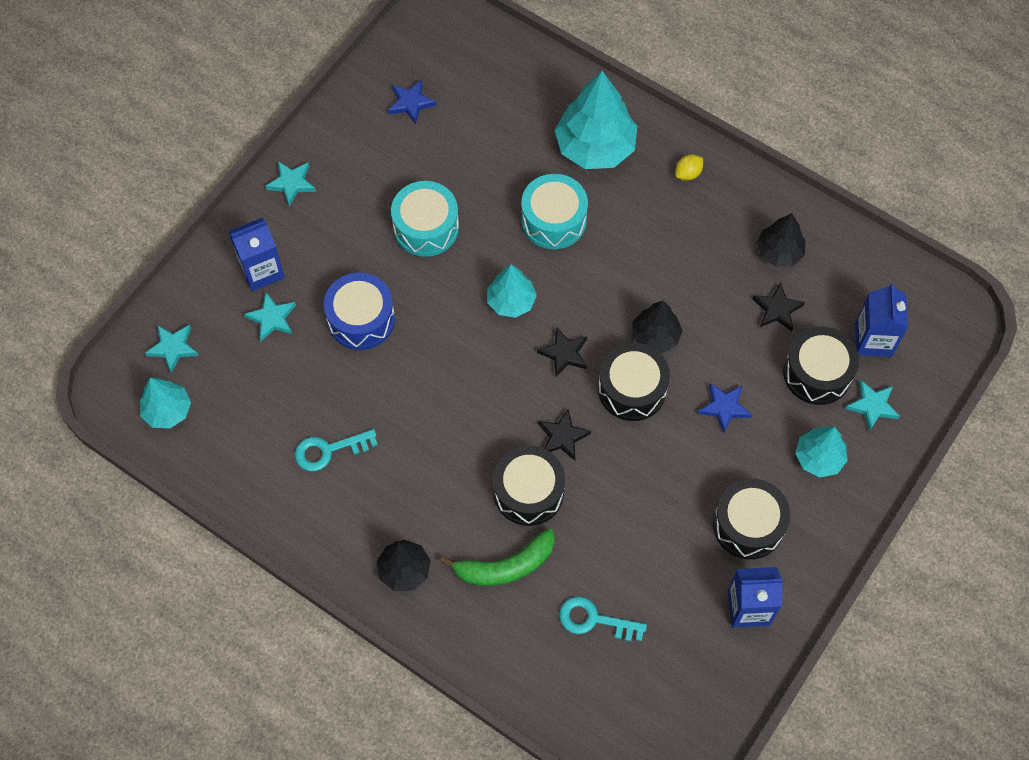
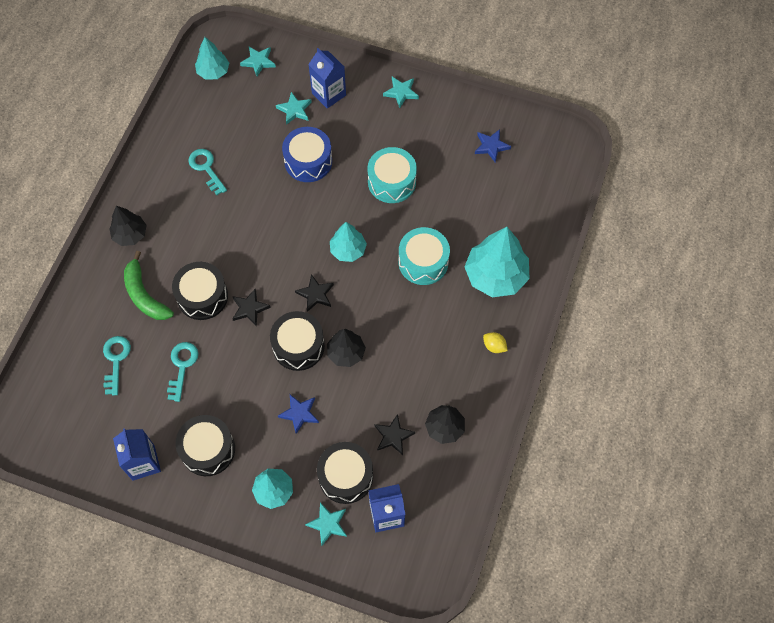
camera: 75 degrees right, 0 degrees up
none -> turquoise key [167,342,199,402]

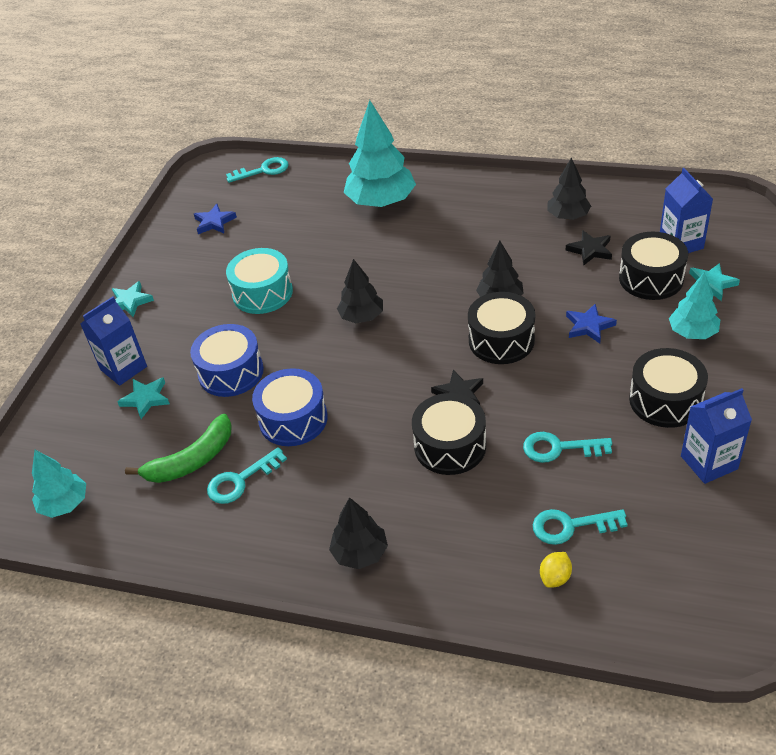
camera: 90 degrees left, 20 degrees down
green banana [124,251,174,320] -> green banana moved to [125,414,232,483]
turquoise star [240,47,276,77] -> none
black star [295,274,334,312] -> none
turquoise tree [330,222,367,262] -> black tree [337,259,383,323]
turquoise drum [399,227,450,285] -> none
yellow lemon [483,332,508,353] -> yellow lemon moved to [540,552,572,588]
none -> turquoise key [226,157,289,183]
none -> blue drum [252,368,328,446]

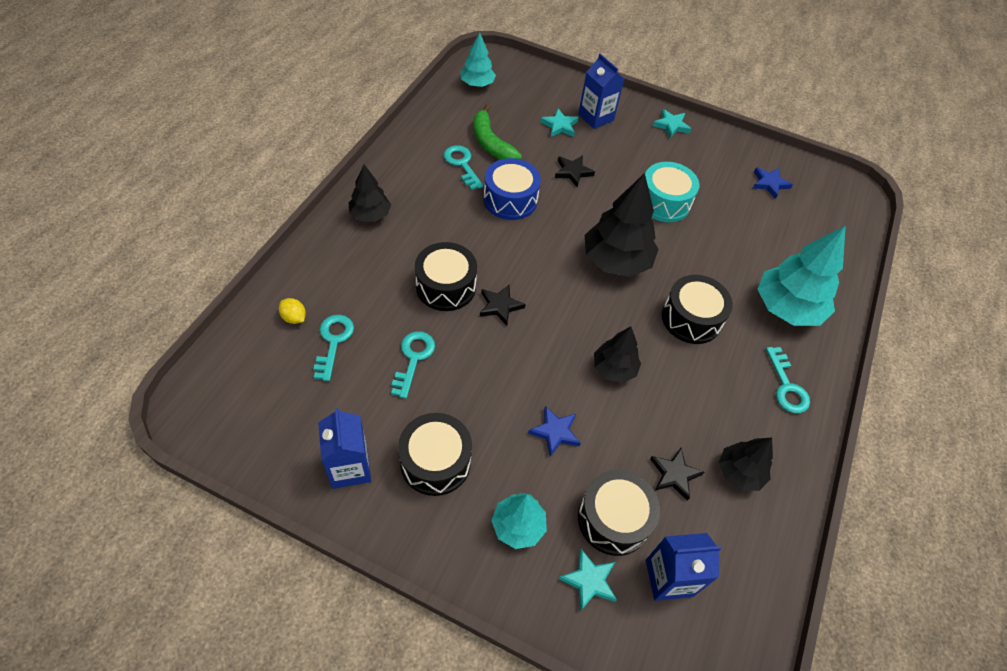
camera: 90 degrees right, 10 degrees up
blue drum [190,324,264,397] -> black star [555,155,595,187]
turquoise key [226,157,289,183] -> turquoise key moved to [766,347,810,413]
black tree [337,259,383,323] -> black tree [585,173,659,277], size x1.72
black drum [468,292,535,364] -> black drum moved to [662,275,733,344]

